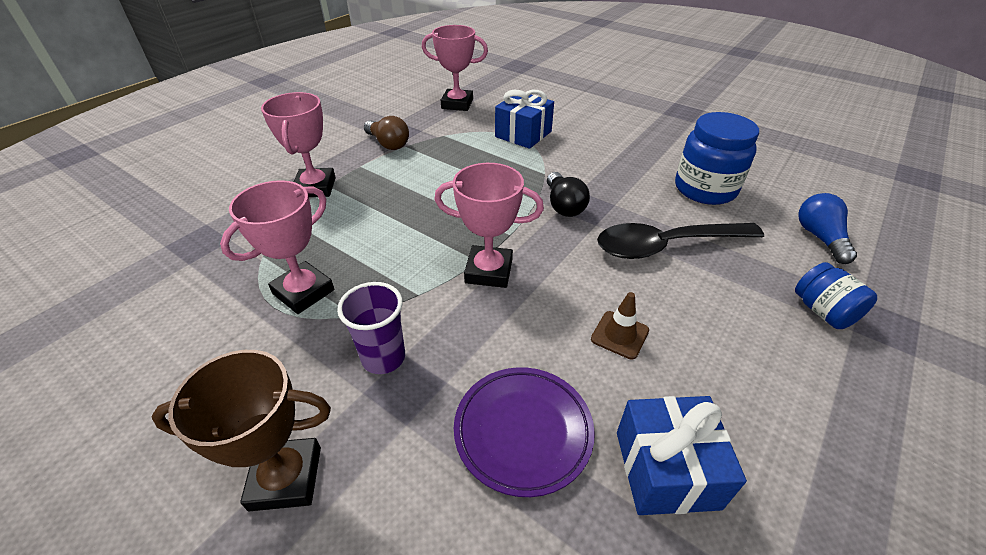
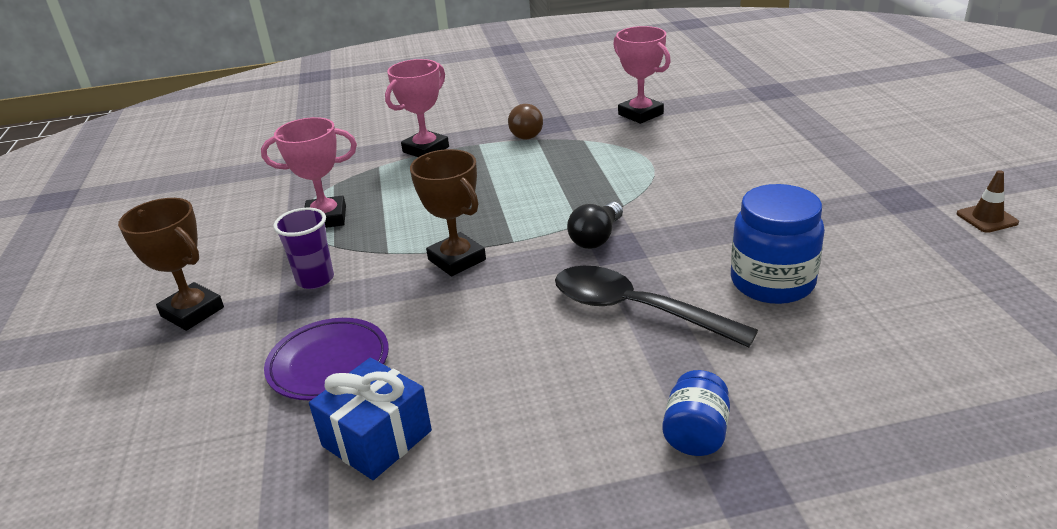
camera: 45 degrees right, 10 degrees down
pink trophy [434,163,544,288] -> brown trophy [410,149,486,276]
blue gift [495,90,554,149] -> none
brown traffic cone [591,292,649,359] -> brown traffic cone moved to [957,170,1019,233]
blue light bulb [799,193,857,264] -> none

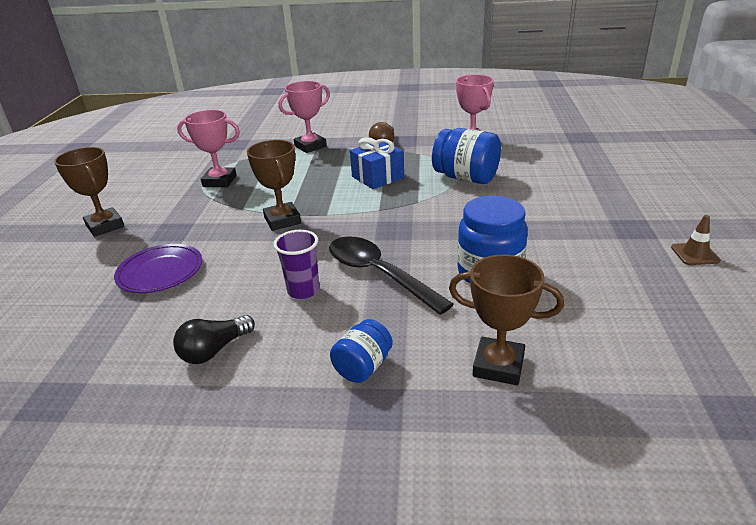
camera: 15 degrees right, 0 degrees up
purple cup [273,208,334,289] -> purple cup moved to [273,230,320,299]
blue gift [309,358,432,480] -> blue gift moved to [350,137,404,189]
black light bulb [567,202,623,249] -> black light bulb moved to [173,315,255,364]
none -> blue jar [432,128,501,184]
none -> brown trophy [449,254,564,385]

